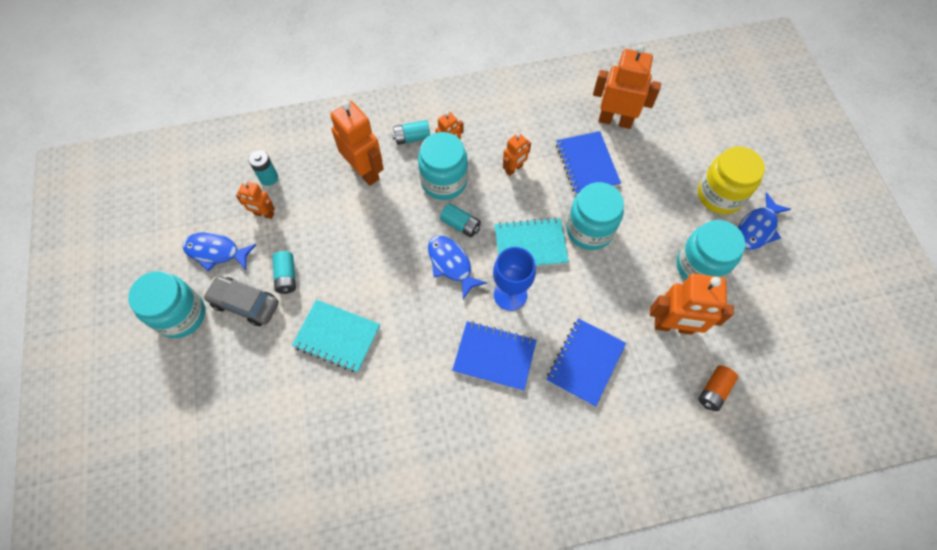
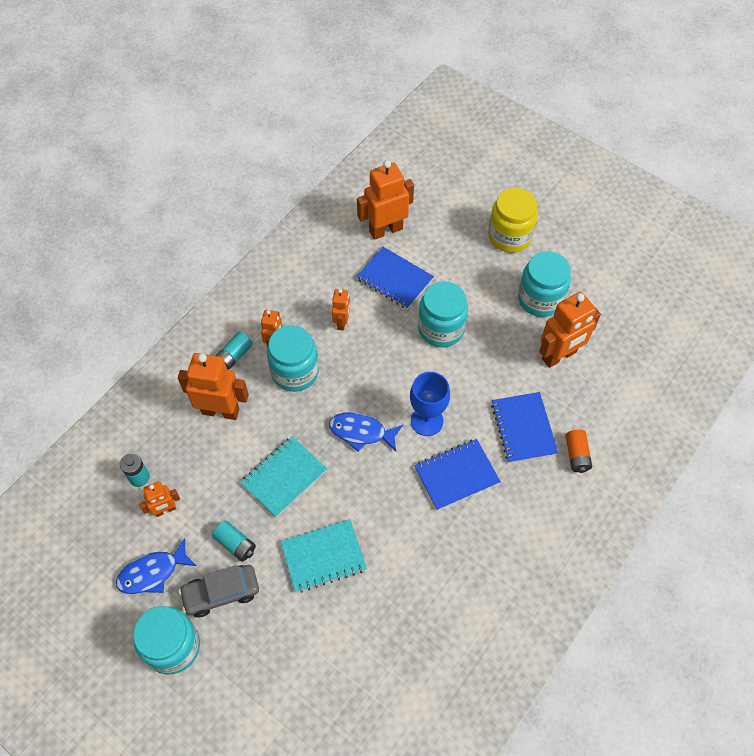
camera: 40 degrees left, 5 degrees down
turquoise battery [440,203,481,237] -> none
turquoise notebook [494,217,569,267] -> turquoise notebook moved to [240,436,327,517]
orange battery [698,365,738,411] -> orange battery moved to [565,429,592,473]
blue fish [738,193,791,250] -> none

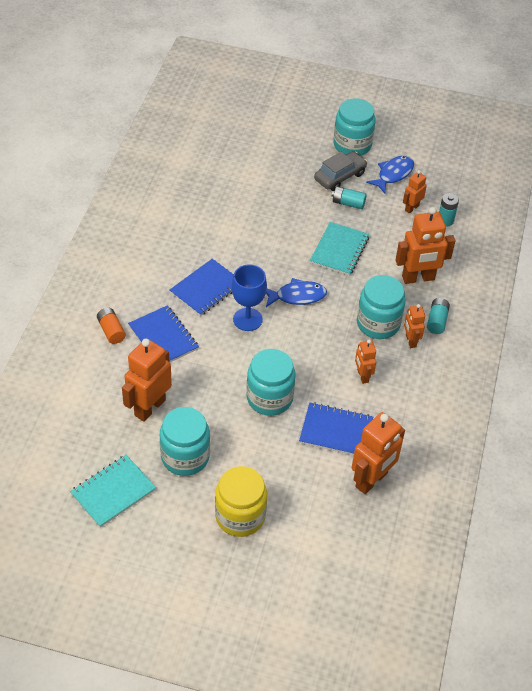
camera: 155 degrees right, 10 degrees down
turquoise notebook [280,520,367,593] -> turquoise notebook moved to [70,455,156,528]

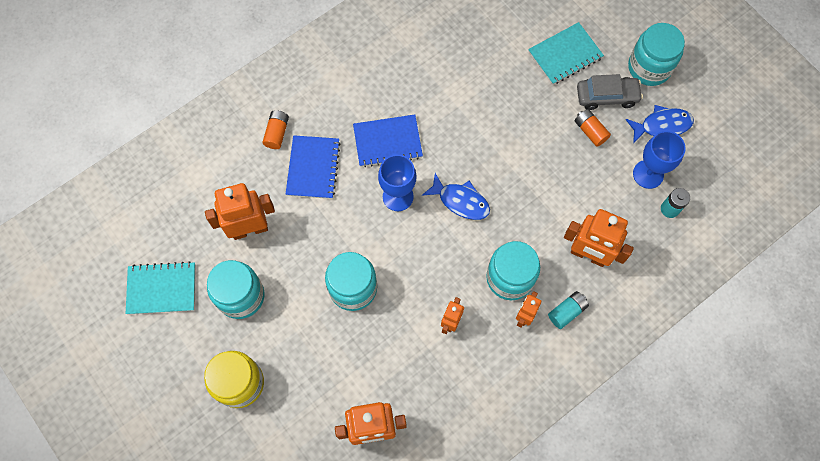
camera: 40 degrees right, 20 degrees up
blue notebook [299,402,373,455] -> none
turquoise notebook [310,222,370,276] -> turquoise notebook moved to [528,22,604,85]
turquoise battery [332,186,367,209] -> orange battery [575,109,611,147]
orange robot [403,170,427,214] -> blue goblet [633,131,686,189]

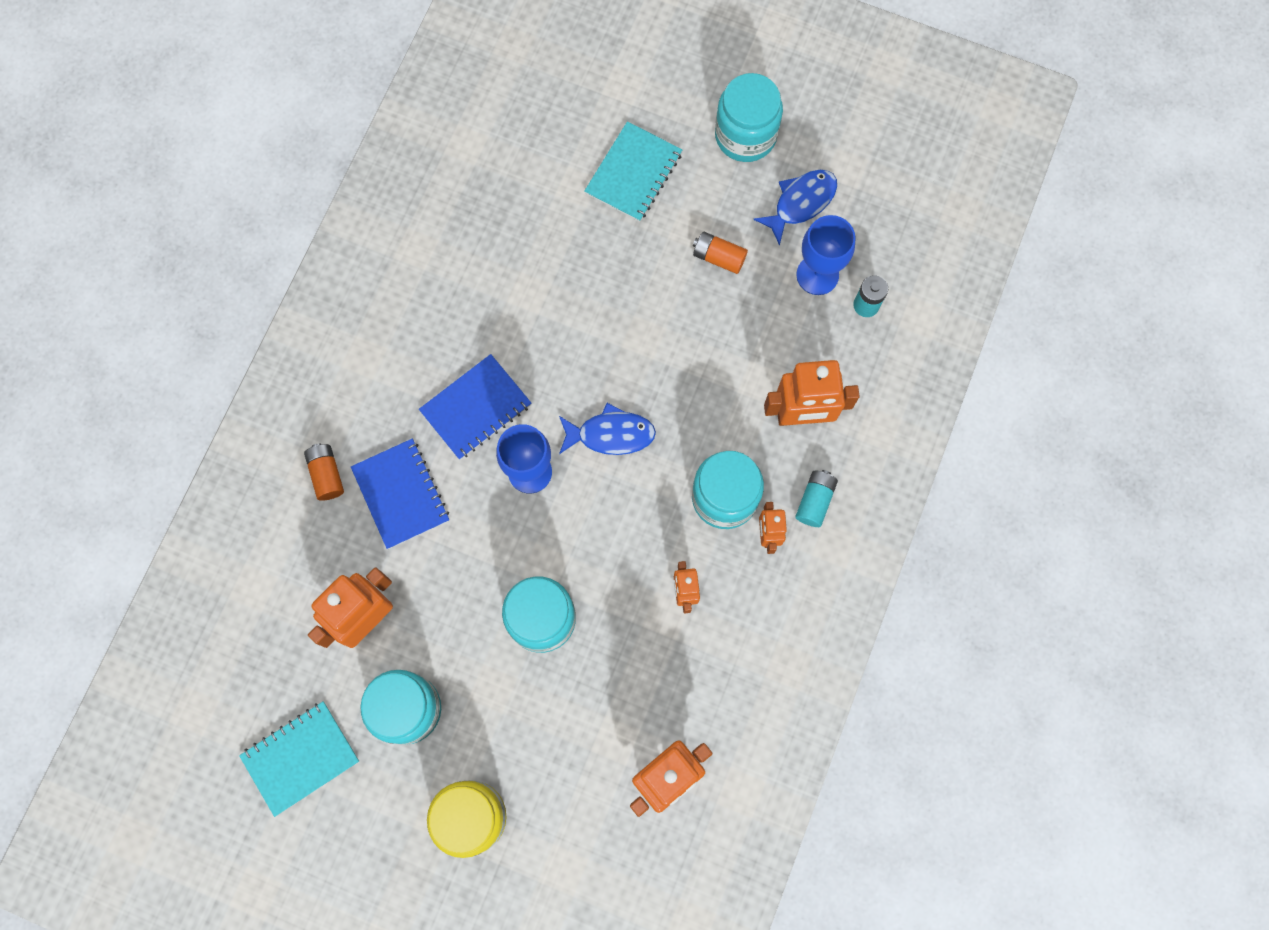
camera: 30 degrees left, 5 degrees up
grey car [577,74,643,110] -> none

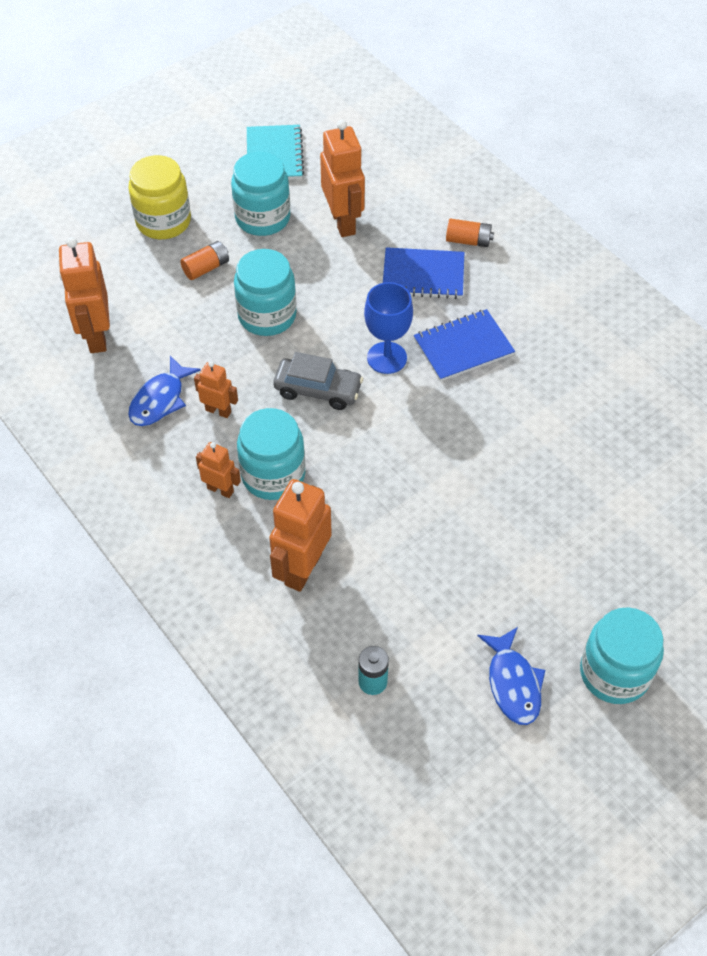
camera: 120 degrees right, 20 degrees down
blue notebook [419,354,531,460] -> blue notebook turned 75 degrees clockwise [414,309,515,381]
blue fish [559,403,656,455] -> blue fish moved to [128,356,201,426]
turquoise notebook [584,121,682,222] -> none
orange battery [693,232,748,274] -> orange battery moved to [180,241,229,280]
turquoise battery [795,470,838,527] -> none
blue goblet [796,215,856,295] -> none
none -> grey car [273,352,363,410]

